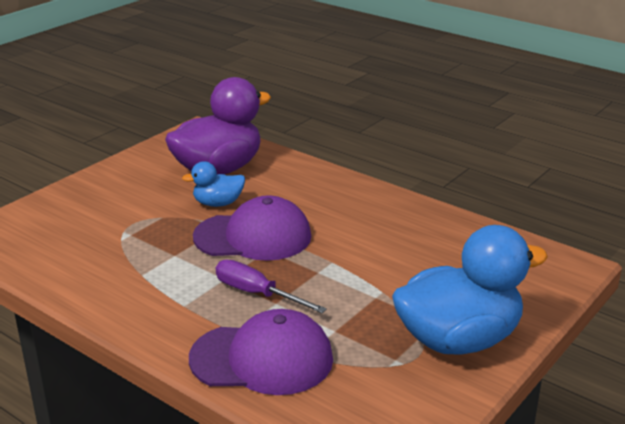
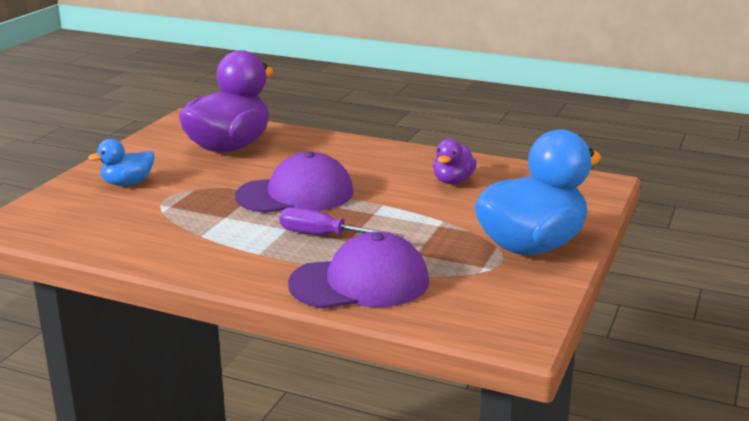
camera: 15 degrees left, 5 degrees down
blue duck [182,161,245,207] -> blue duck moved to [88,139,154,186]
none -> purple duck [433,139,477,184]

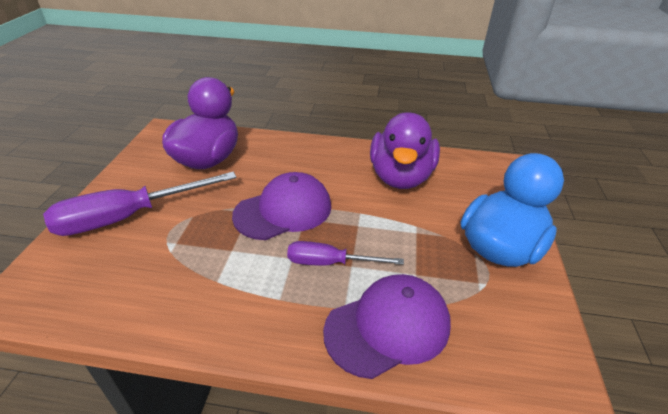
camera: 15 degrees left, 15 degrees up
blue duck [88,139,154,186] -> purple screwdriver [43,172,237,236]
purple duck [433,139,477,184] -> purple duck [370,112,440,189], size x2.05

